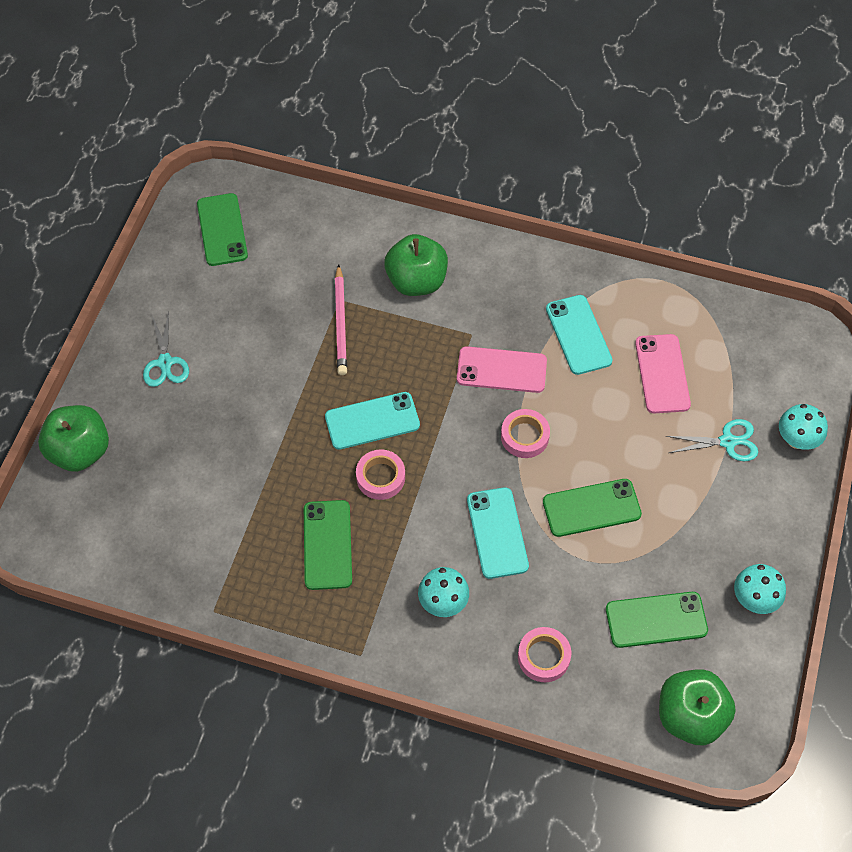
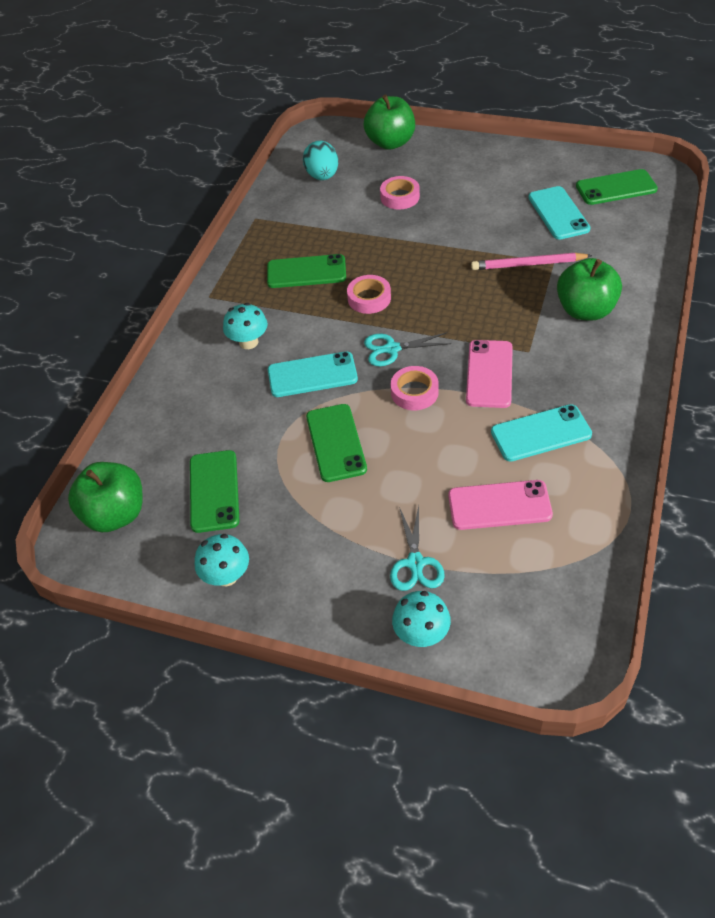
camera: 95 degrees right, 10 degrees down
turquoise scissors [143,312,189,387] -> turquoise scissors moved to [364,333,451,366]
turquoise phone [325,392,420,450] -> turquoise phone moved to [528,186,591,240]
pink tape [518,627,571,682] -> pink tape moved to [380,176,420,209]
none -> turquoise egg [303,141,338,180]

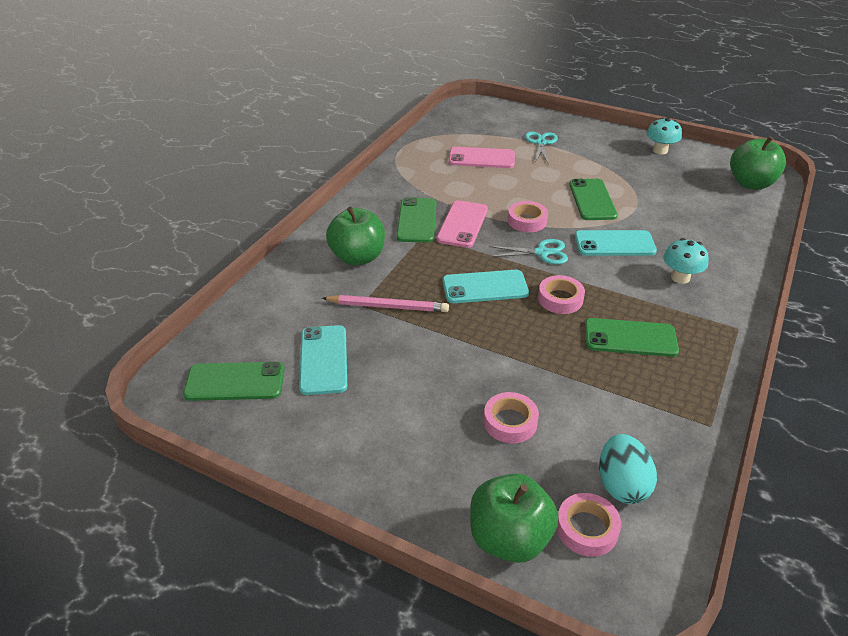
camera: 175 degrees left, 10 degrees down
green phone [190,450,239,533] -> green phone moved to [396,197,436,243]
turquoise mushroom [392,591,451,647] -> none
turquoise phone [491,404,592,462] -> turquoise phone moved to [443,270,529,303]
none -> pink tape [557,493,621,557]

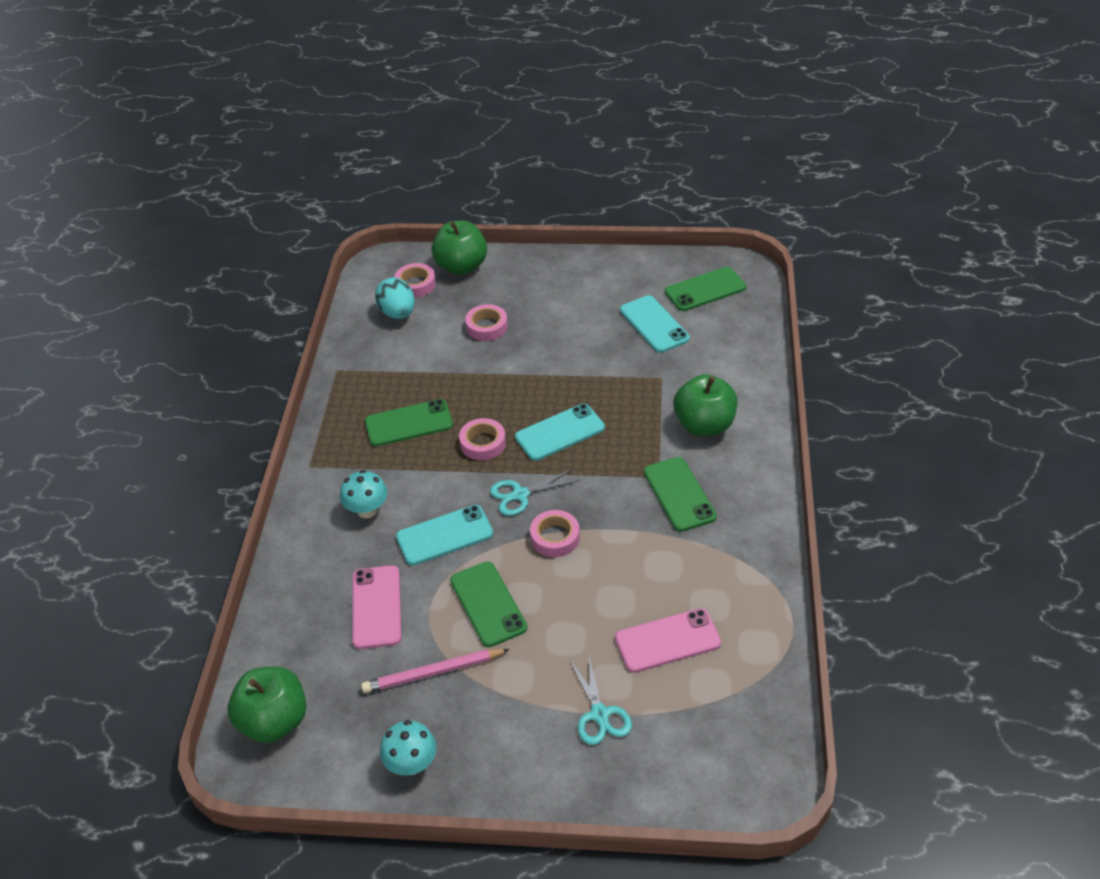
camera: 160 degrees right, 5 degrees up
pink pencil [322,295,449,312] -> pink pencil moved to [361,649,510,693]
pink phone [436,200,488,248] -> pink phone moved to [352,565,402,649]

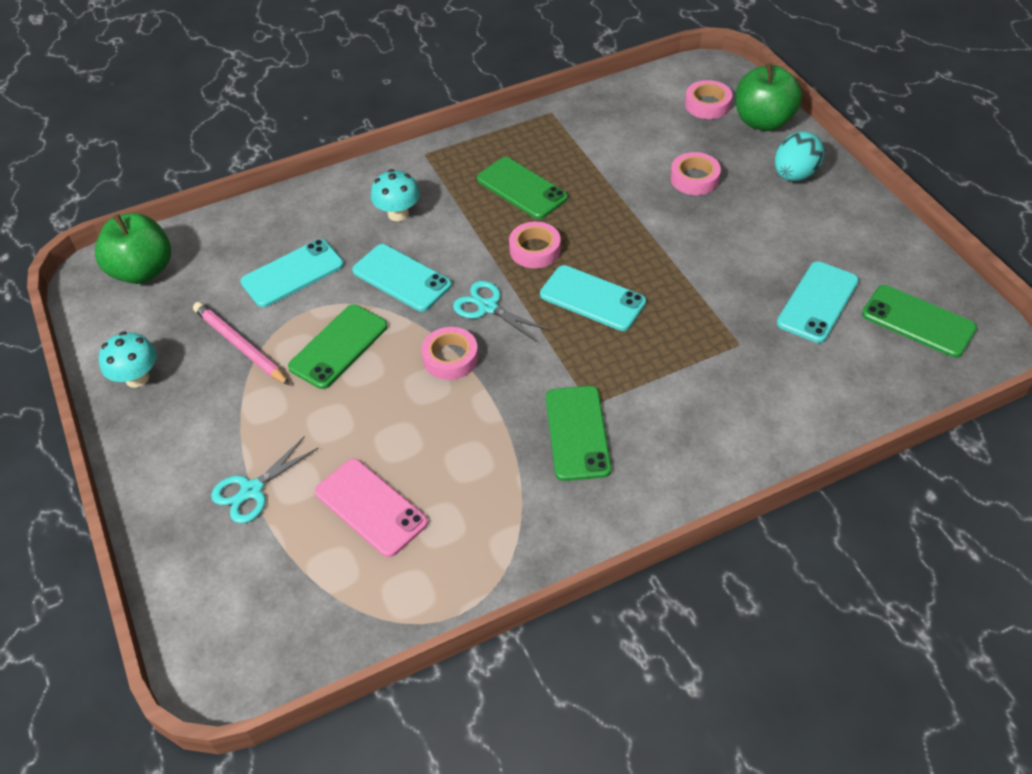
camera: 60 degrees right, 5 degrees up
pink phone [352,565,402,649] -> turquoise phone [240,239,344,307]
turquoise egg [375,278,415,319] -> turquoise egg moved to [775,131,824,181]
green phone [644,457,717,532] -> green phone turned 45 degrees counterclockwise [546,386,612,481]
green apple [674,374,737,436] -> none

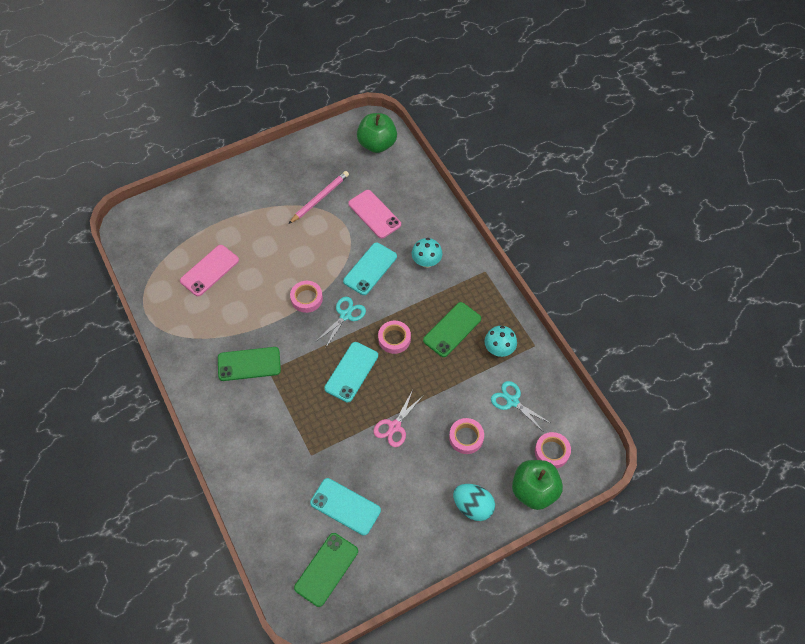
camera: 85 degrees right, 10 degrees up
turquoise mushroom [99,331,157,388] -> turquoise mushroom moved to [484,326,517,357]
turquoise scissors [211,436,318,524] -> turquoise scissors moved to [491,381,550,431]
turquoise phone [240,239,344,307] -> pink phone [348,190,401,239]
green phone [288,304,388,389] -> none
none -> pink scissors [373,390,424,447]

